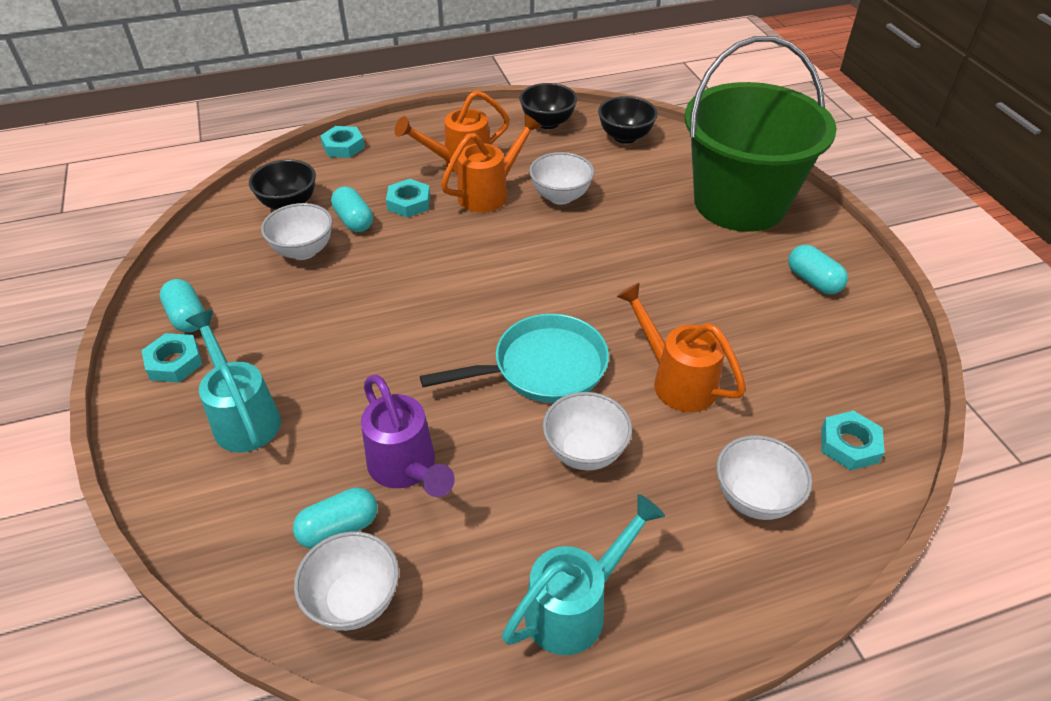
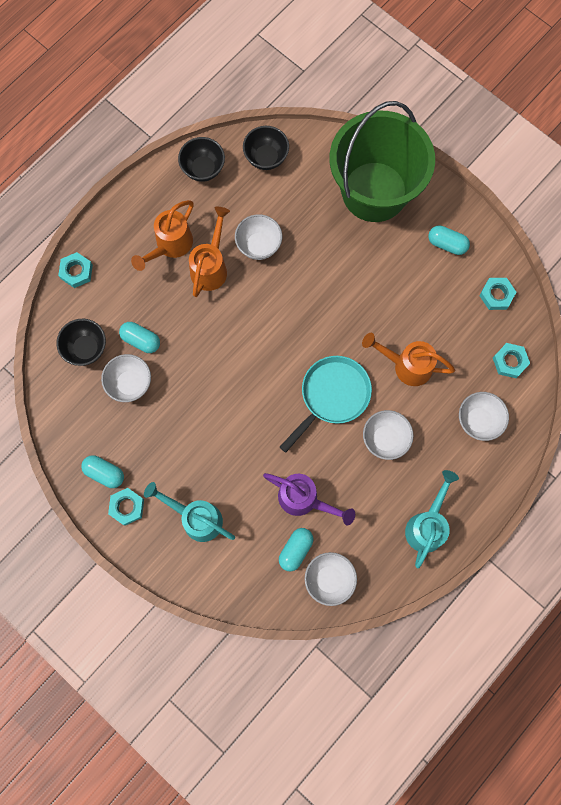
camera: 30 degrees left, 30 degrees up
turquoise nut [386,179,430,217] -> turquoise nut moved to [479,278,516,310]

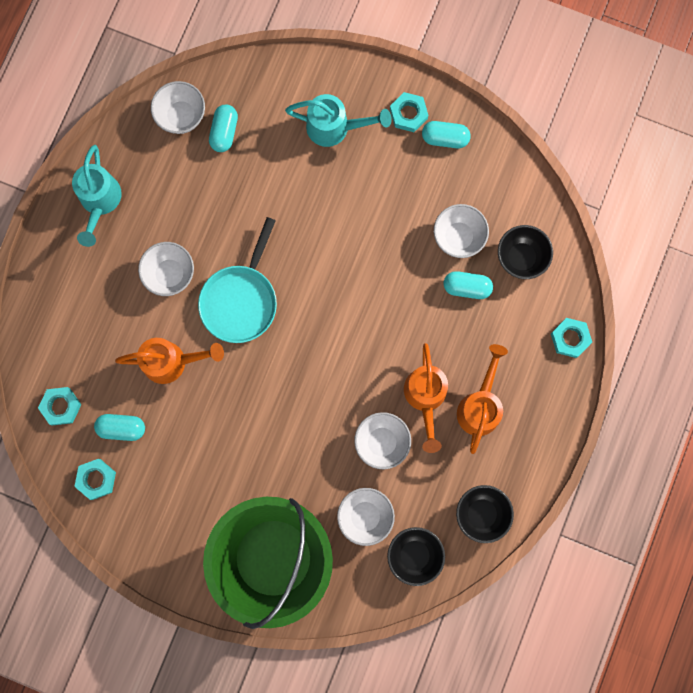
camera: 160 degrees right, 5 degrees up
purple watering can [263,473,355,525] -> none
turquoise capsule [428,226,470,255] -> turquoise capsule moved to [94,414,145,441]
white bowl [459,392,509,441] -> white bowl moved to [337,488,395,546]

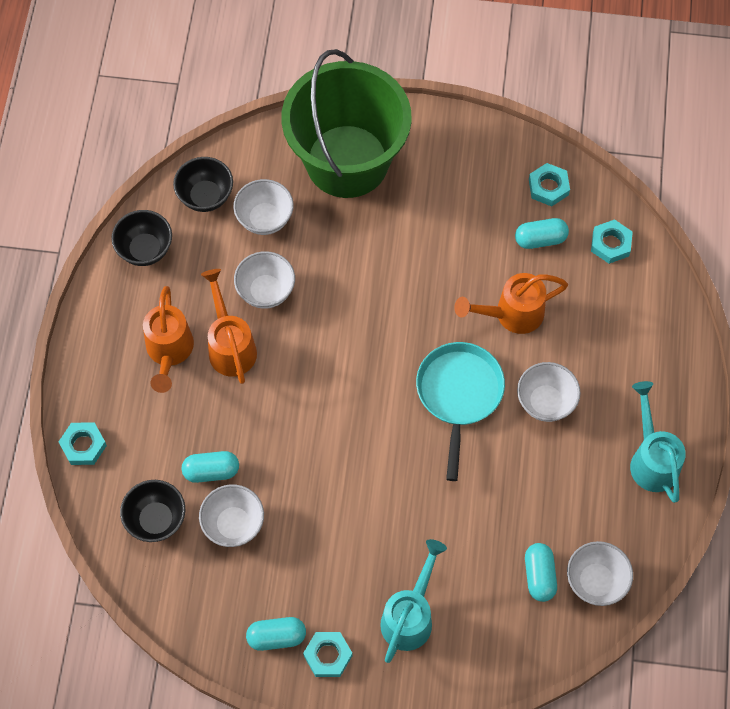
camera: 165 degrees right, 15 degrees down
turquoise watering can [285,94,392,147] -> turquoise watering can turned 120 degrees clockwise [380,539,447,663]

